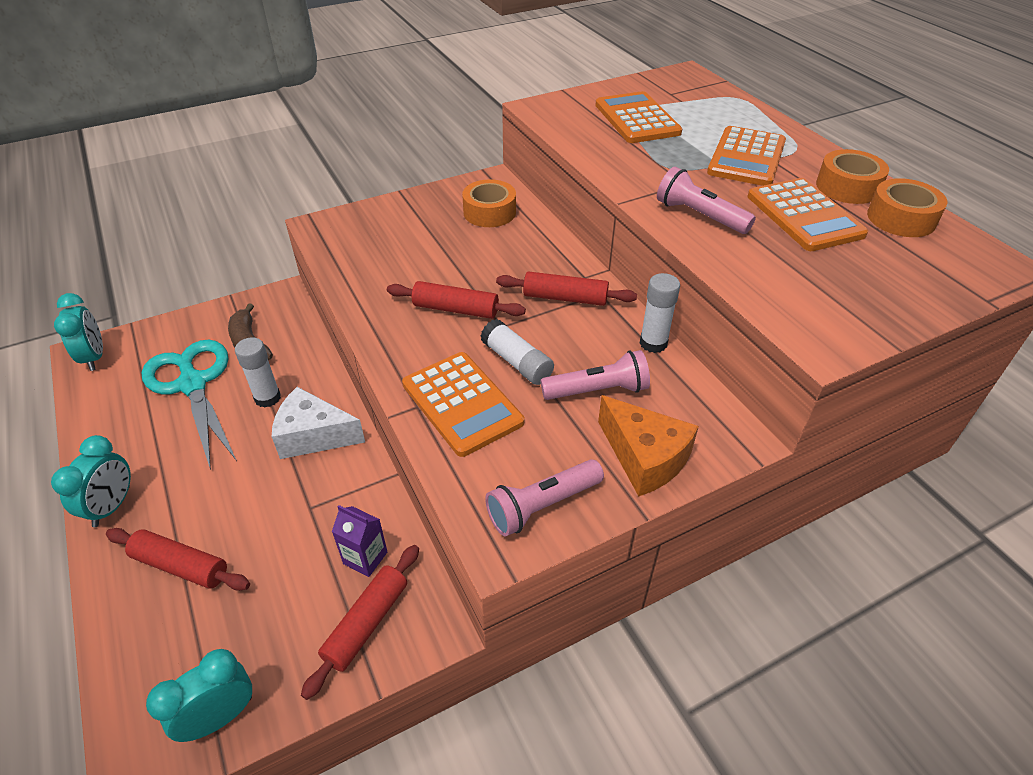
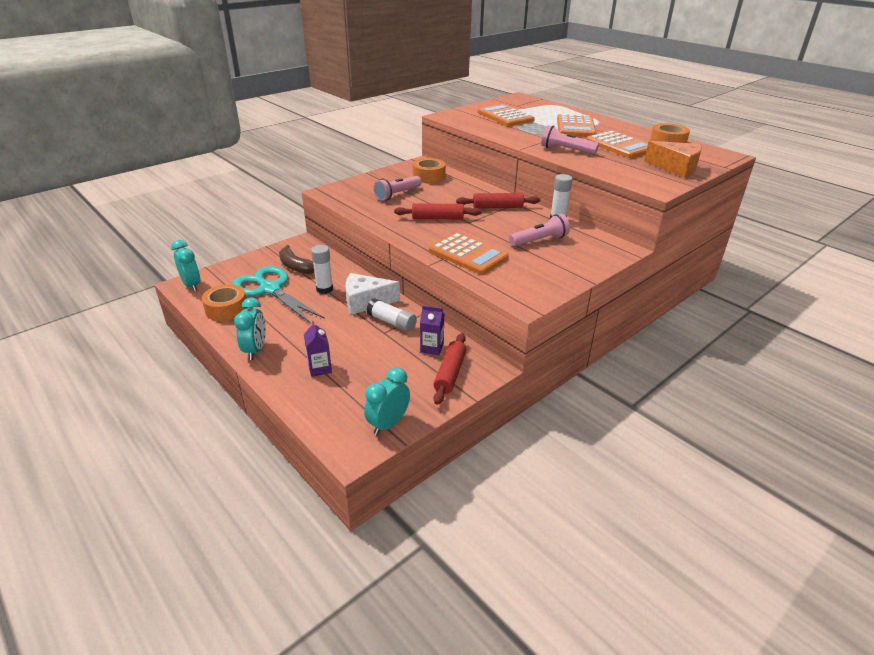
camera: 15 degrees left, 10 degrees down
red rolling pin [106,528,250,591] -> purple carton [304,321,332,377]
white glue stick [481,319,554,385] -> white glue stick moved to [366,298,417,332]
pink flashlight [485,459,604,537] -> pink flashlight moved to [373,176,422,201]
orange cheese [598,395,699,496] -> orange cheese moved to [644,141,702,178]
orange tape [816,149,889,204] -> orange tape moved to [202,284,248,321]

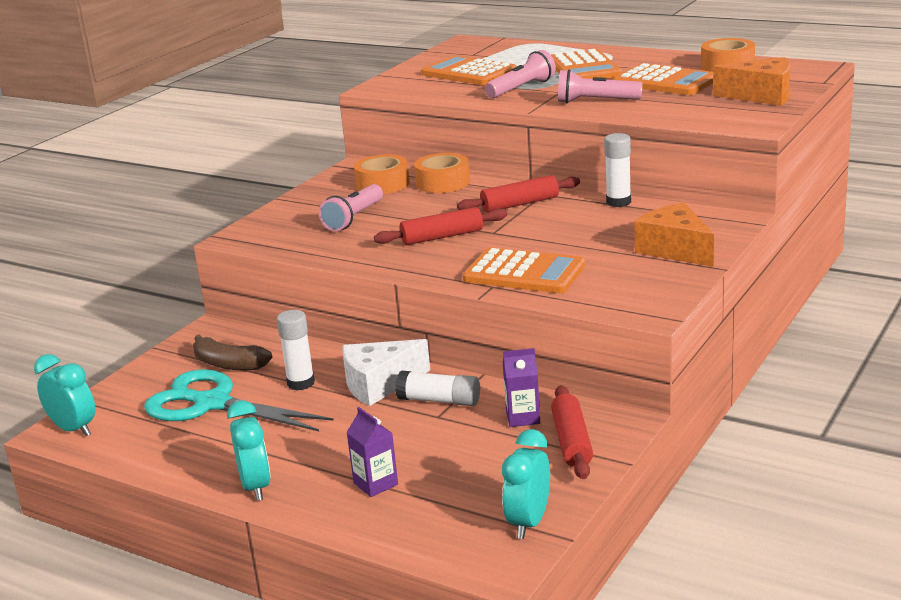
camera: 15 degrees left, 10 degrees down
orange tape [202,284,248,321] -> orange tape moved to [414,153,470,193]
pink flashlight [509,214,570,247] -> pink flashlight moved to [485,50,556,98]
none -> orange cheese [634,203,714,267]

